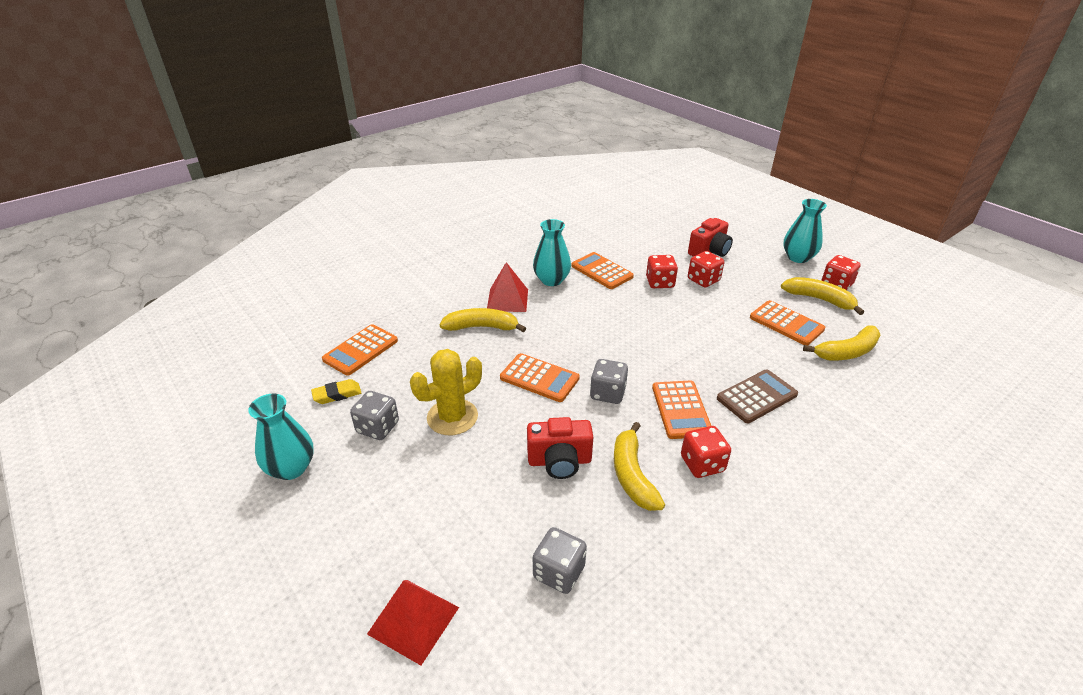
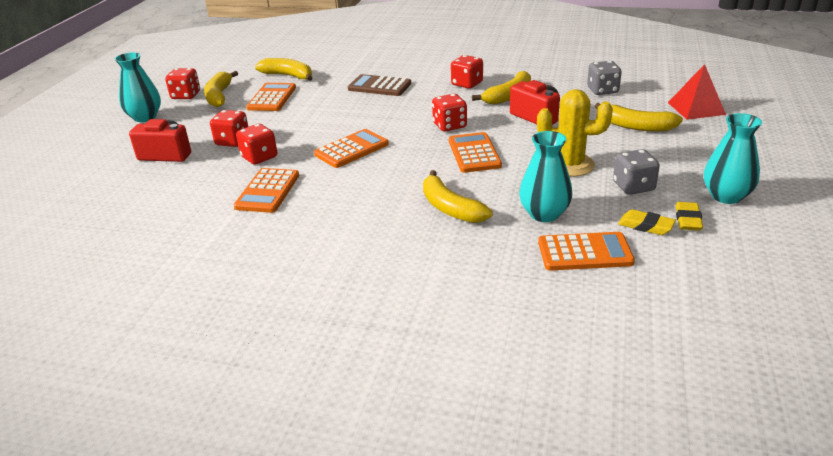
camera: 125 degrees left, 5 degrees down
red pyramid [487,262,528,312] -> none
turquoise vase [533,219,571,286] -> turquoise vase moved to [519,131,572,222]
grey dice [590,359,628,404] -> red dice [432,94,467,132]
orange calculator [652,380,711,439] -> orange calculator moved to [314,129,389,168]
none -> yellow banana [595,103,683,131]
none -> yellow eraser [675,202,703,231]

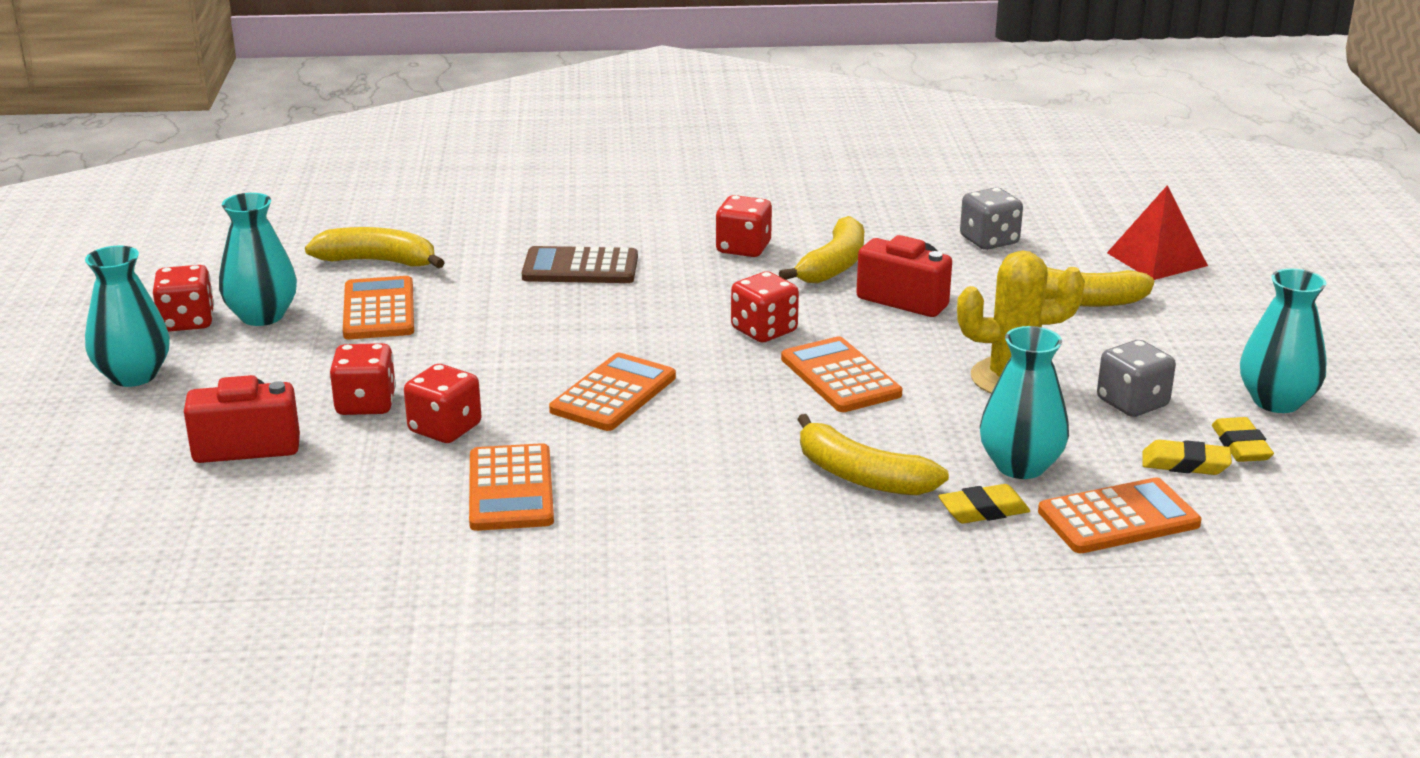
camera: 20 degrees left, 5 degrees down
yellow banana [204,71,238,107] -> turquoise vase [219,193,297,326]
none -> yellow eraser [938,484,1030,523]

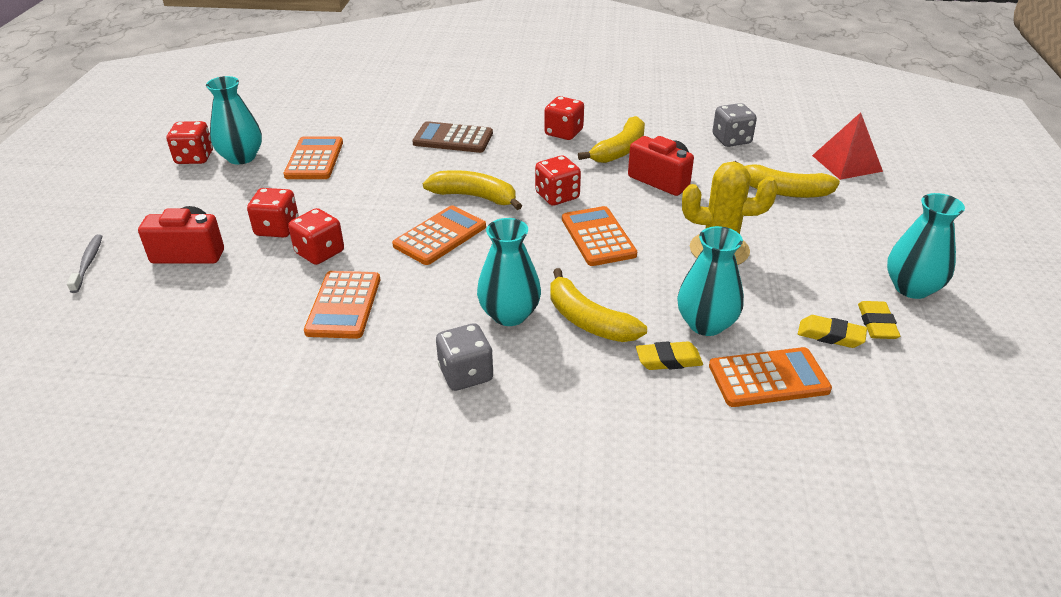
camera: 10 degrees right, 10 degrees up
turquoise vase [85,246,170,387] -> turquoise vase moved to [477,218,541,326]
yellow banana [305,227,445,269] -> yellow banana moved to [422,170,522,210]
grey dice [1097,340,1176,417] -> grey dice moved to [436,323,493,391]
none -> grey toothbrush [67,234,102,293]

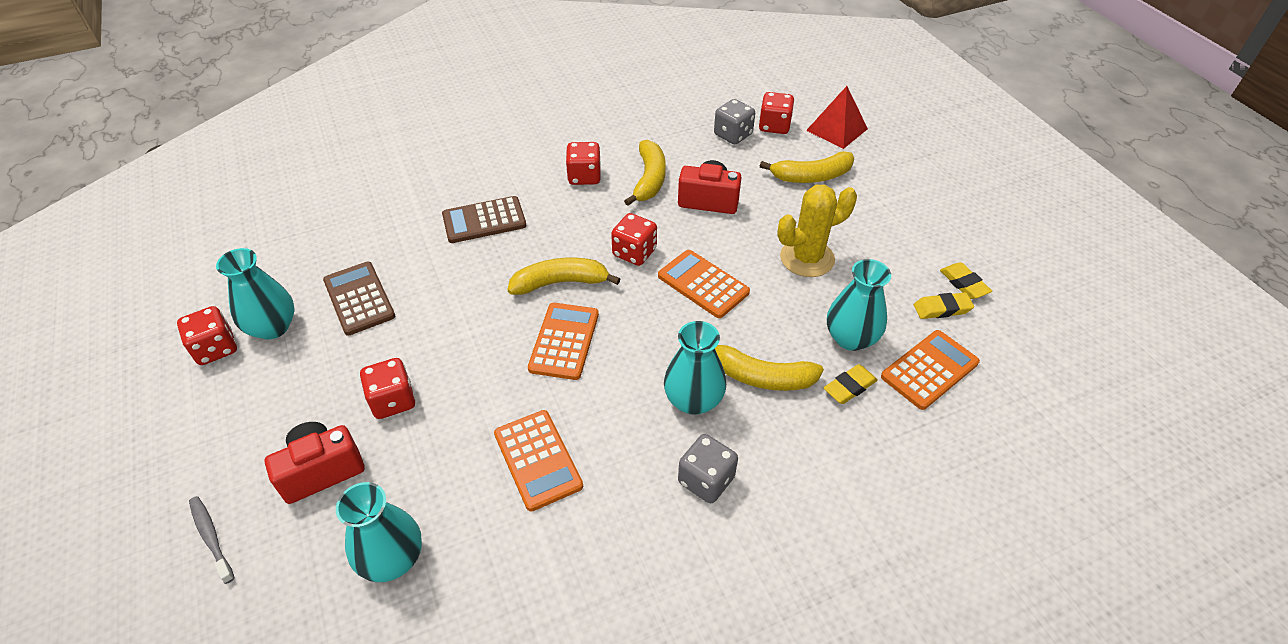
camera: 30 degrees left, 10 degrees up
orange calculator [284,136,343,179] -> brown calculator [323,262,395,336]
red dice [288,208,344,265] -> red dice moved to [759,92,794,134]
turquoise vase [887,193,965,299] -> turquoise vase moved to [336,482,422,582]

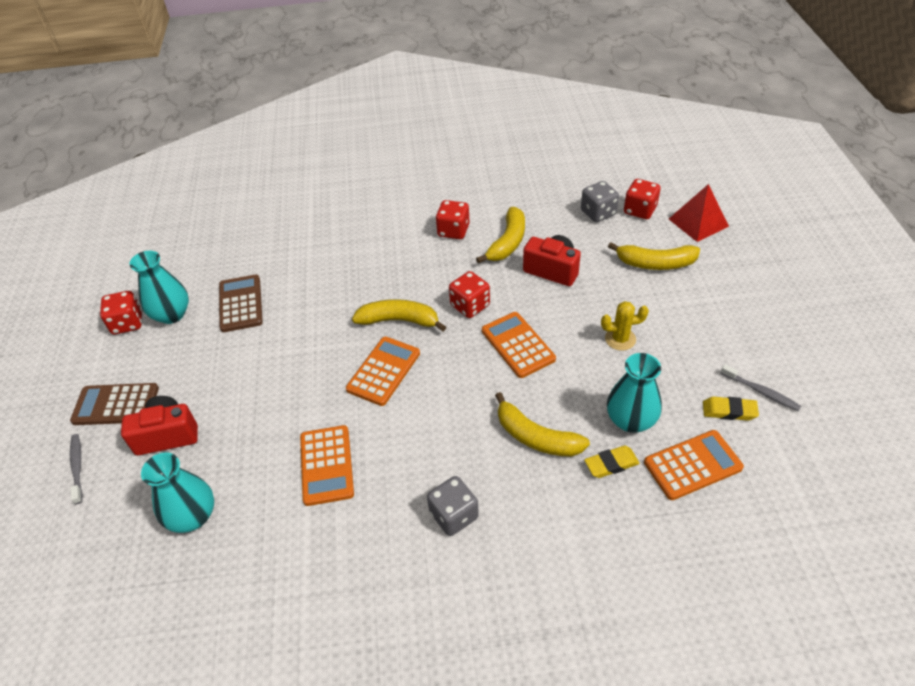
camera: 20 degrees right, 0 degrees up
red dice [360,358,415,419] -> none
brown calculator [442,196,526,243] -> brown calculator moved to [70,383,159,425]
turquoise vase [664,321,726,415] -> none
yellow cactus [777,185,857,277] -> yellow cactus [601,301,649,351], size x0.61
yellow eraser [940,262,992,299] -> grey toothbrush [720,364,801,411]

